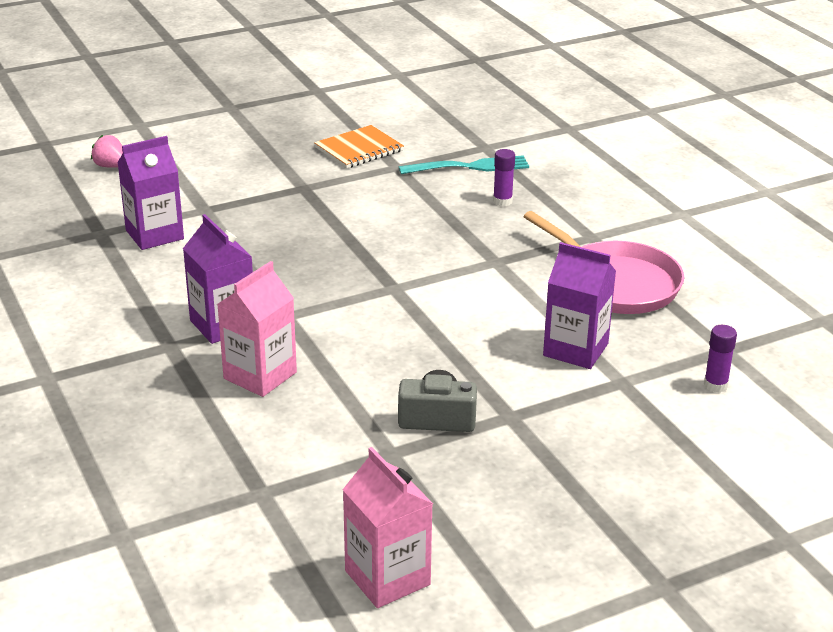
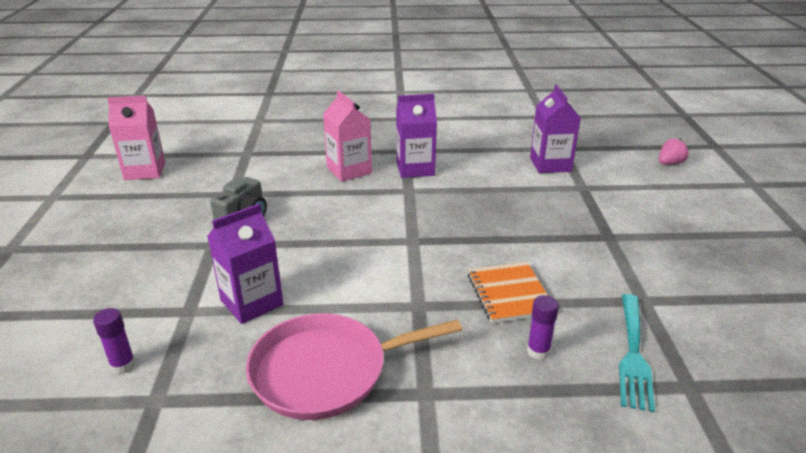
camera: 115 degrees right, 0 degrees up
orange notebook [314,125,404,169] -> orange notebook moved to [468,262,548,323]

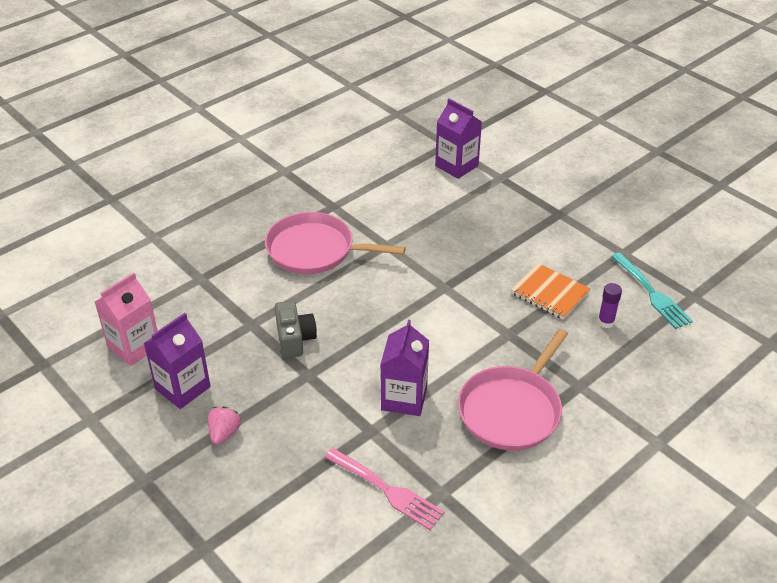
camera: 40 degrees left, 10 degrees up
purple glue stick [93,308,135,374] -> pink fork [324,448,445,530]
pink carton [323,90,372,182] -> pink pan [265,212,406,274]
purple carton [396,94,437,178] -> purple carton moved to [144,313,211,409]
pink strawberry [659,138,689,165] -> pink strawberry moved to [208,406,241,445]

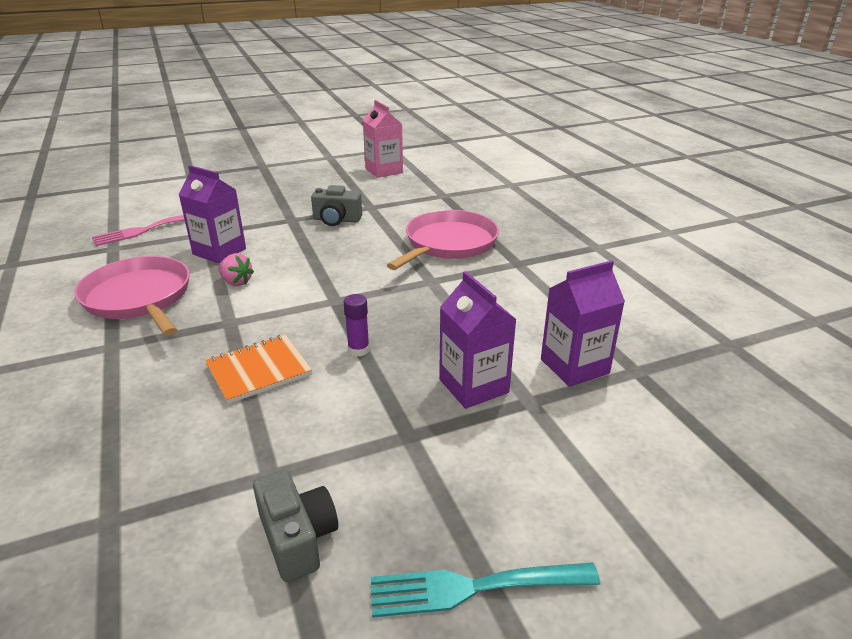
camera: 110 degrees right, 10 degrees down
purple carton [144,313,211,409] -> purple carton moved to [439,271,517,409]
pink strawberry [208,406,241,445] -> pink strawberry moved to [219,253,254,286]
purple glue stick [598,283,622,328] -> purple glue stick moved to [344,294,370,357]
turquoise fork [611,253,693,329] -> turquoise fork moved to [371,563,600,618]
none -> grey camera [253,470,338,582]

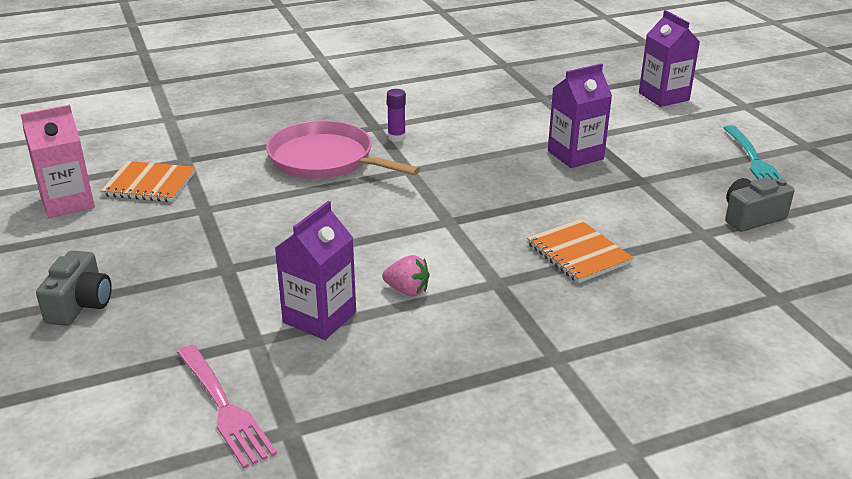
camera: 90 degrees left, 0 degrees up
pink pan [74,256,190,336] -> none
pink strawberry [219,253,254,286] -> pink strawberry turned 75 degrees clockwise [382,255,430,296]
grey camera [311,185,362,226] -> grey camera moved to [36,250,112,326]
purple glue stick [344,294,370,357] -> purple glue stick moved to [387,89,406,142]
purple carton [541,260,625,387] -> purple carton moved to [639,10,700,107]
none -> orange notebook [101,161,196,202]

